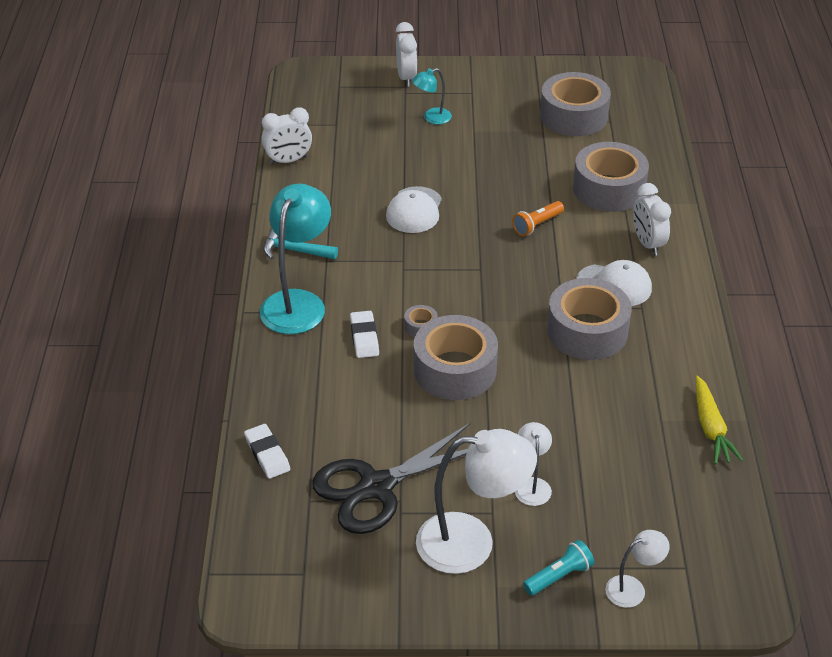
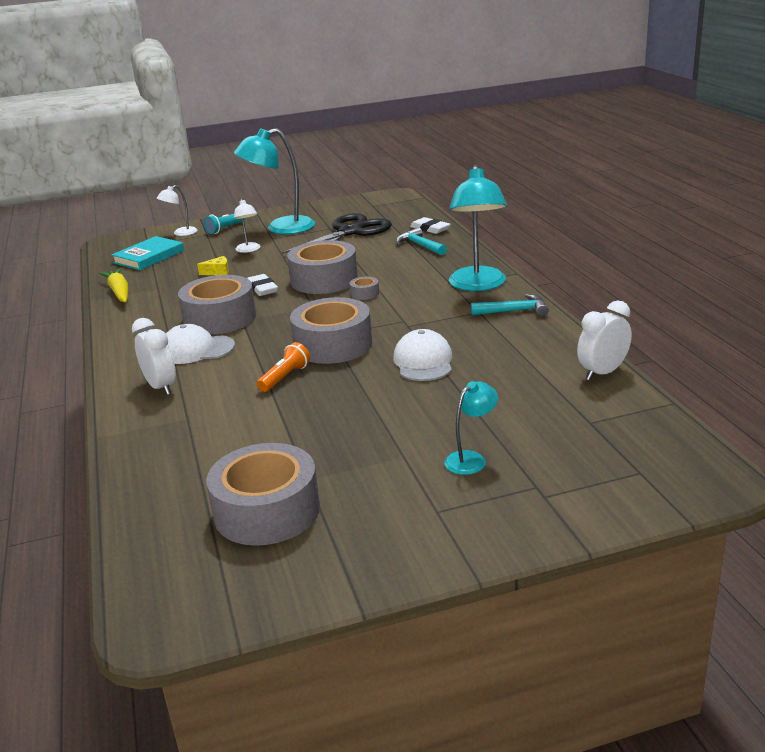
camera: 165 degrees right, 15 degrees down
white eraser [350,311,379,358] -> white eraser moved to [247,274,278,296]
white clock [396,22,417,87] -> none
white lamp [416,429,537,574] -> turquoise lamp [234,128,315,234]
grey tape [573,142,649,212] -> grey tape moved to [290,297,372,364]
none -> turquoise book [111,236,184,270]
none -> yellow cheese [197,256,229,275]
none -> turquoise hammer [396,227,447,255]

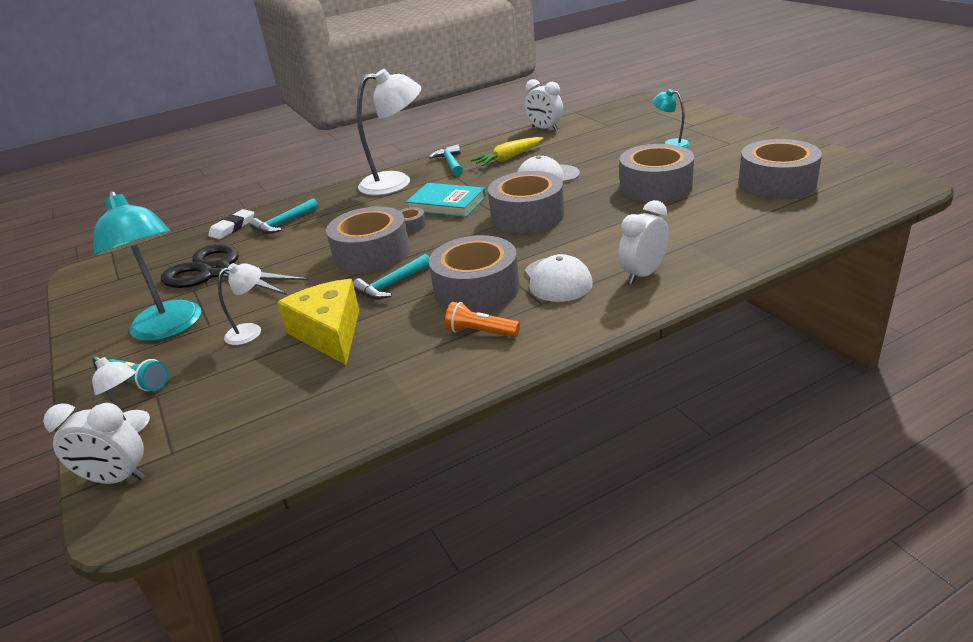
camera: 100 degrees left, 5 degrees up
yellow carrot [99,268,128,302] -> yellow carrot moved to [470,137,543,166]
turquoise book [111,236,184,270] -> turquoise book moved to [406,183,486,217]
yellow cheese [197,256,229,275] -> yellow cheese [277,279,359,365], size x2.29
white eraser [247,274,278,296] -> turquoise hammer [353,254,429,300]
orange flashlight [257,342,310,392] -> orange flashlight moved to [445,302,520,337]
turquoise lamp [449,165,507,291] -> white lamp [357,69,421,195]
none -> white clock [43,403,145,484]
none -> grey tape [620,144,694,202]

